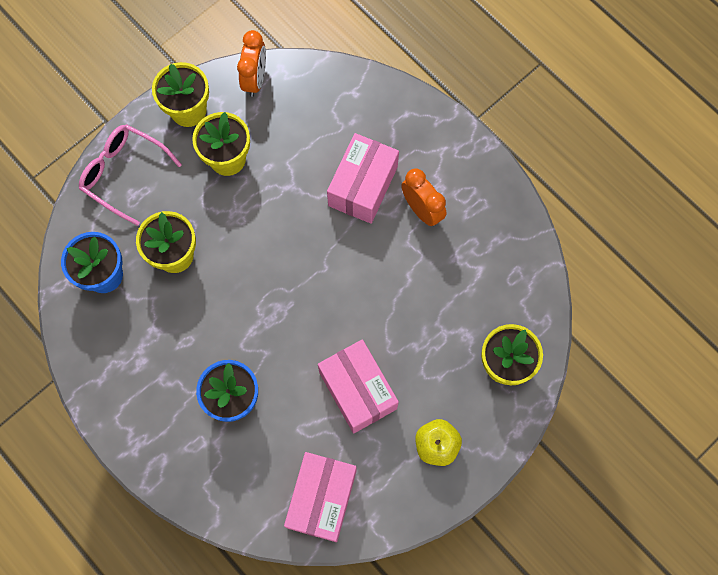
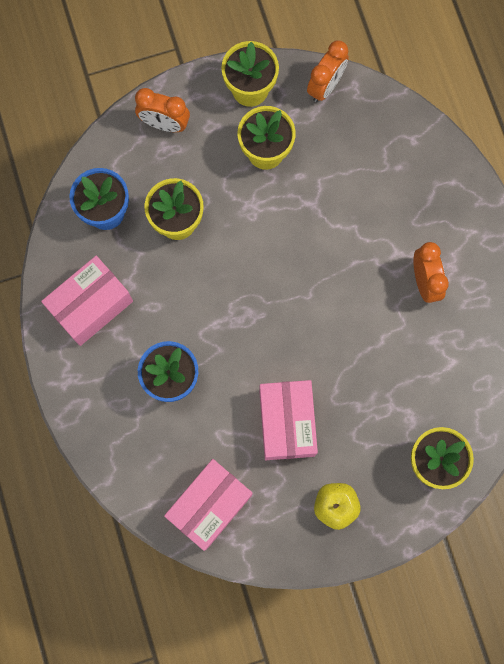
camera: 25 degrees right, 5 degrees up
pink glasses [79,124,182,226] -> orange clock [135,88,190,132]
pink box [327,133,399,224] -> pink box moved to [41,256,133,346]

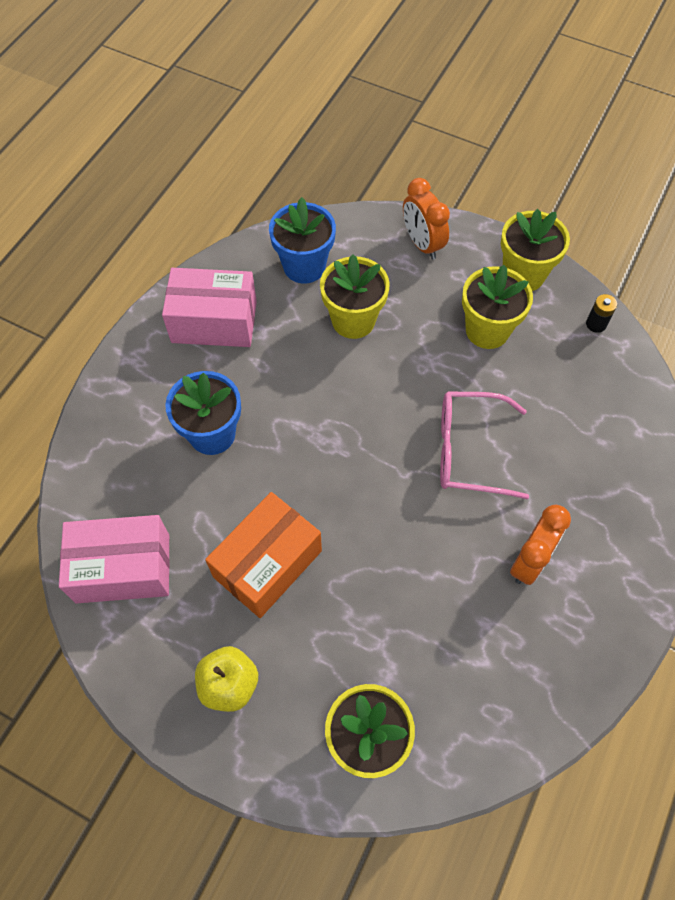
camera: 45 degrees right, 15 degrees down
pink box [259,380,318,460] -> orange box [205,492,322,618]
orange clock [307,40,349,102] -> black battery [586,294,617,333]
none -> pink glasses [440,391,529,499]

